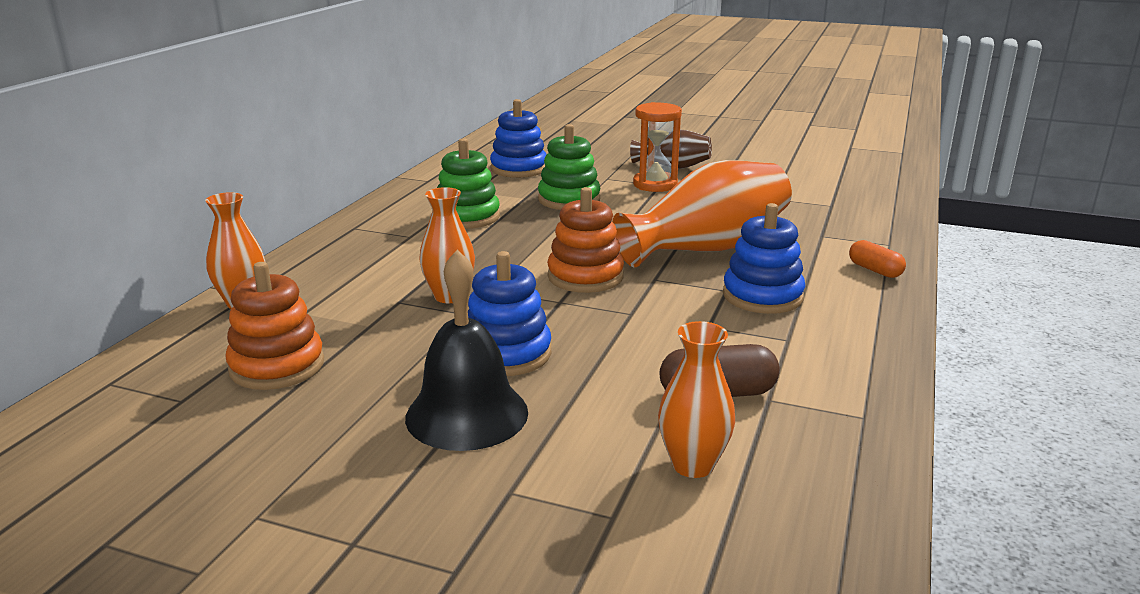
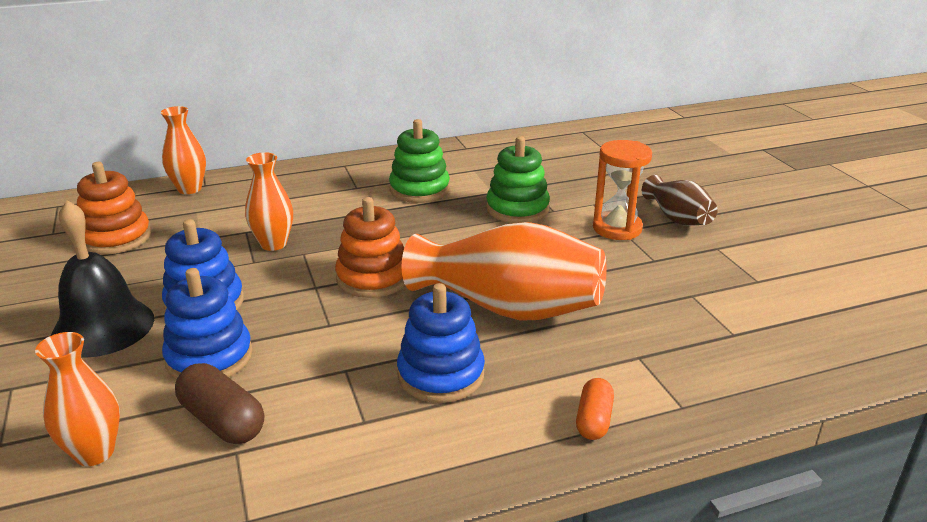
camera: 50 degrees right, 5 degrees up
blue stacking toy [490,99,547,178] -> blue stacking toy moved to [162,268,253,380]

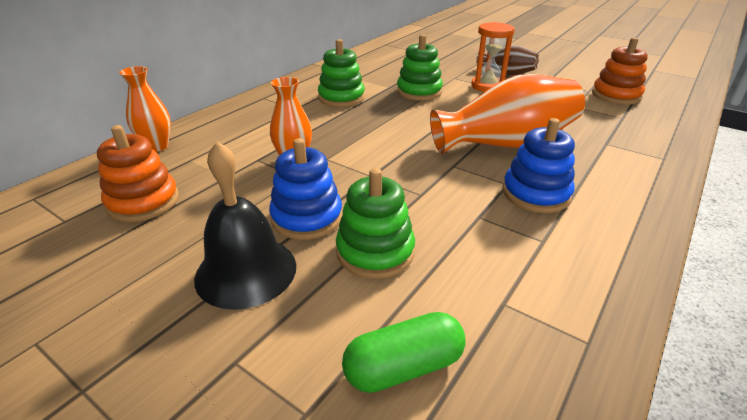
camera: 35 degrees left, 5 degrees up
orange vase [35,332,120,466] -> green capsule [342,312,466,393]
blue stacking toy [162,268,253,380] -> green stacking toy [336,168,415,279]
brown capsule [175,363,264,444] -> none
orange stacking toy [335,197,405,298] -> orange stacking toy moved to [592,37,648,105]
orange capsule [576,378,614,440] -> none

